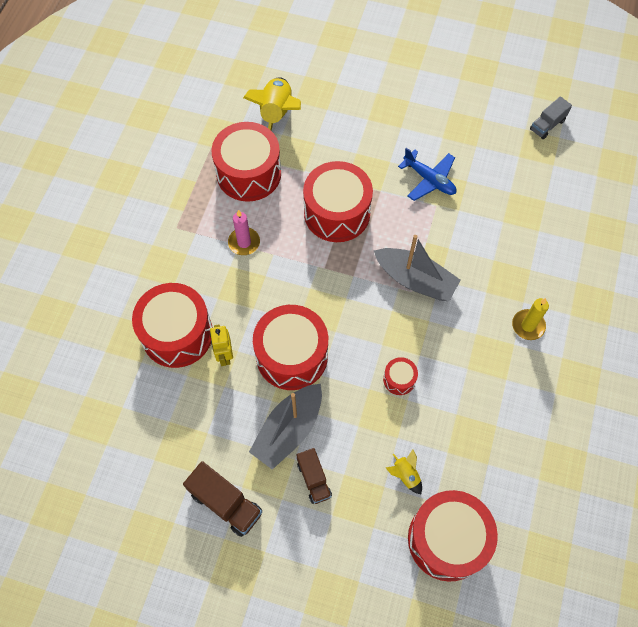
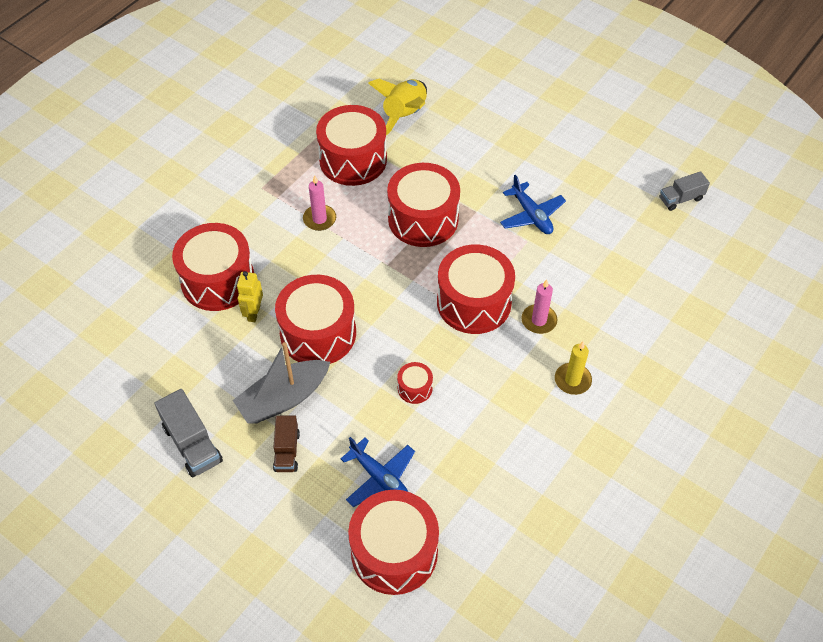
camera: 20 degrees right, 10 degrees down
brown truck [183,461,262,537] -> grey truck [154,389,223,477]
grey boat [374,235,461,301] -> red drum [437,244,515,334]
yellow rocket [386,449,422,494] -> blue plane [340,437,415,507]
none -> pink candle [521,279,558,334]

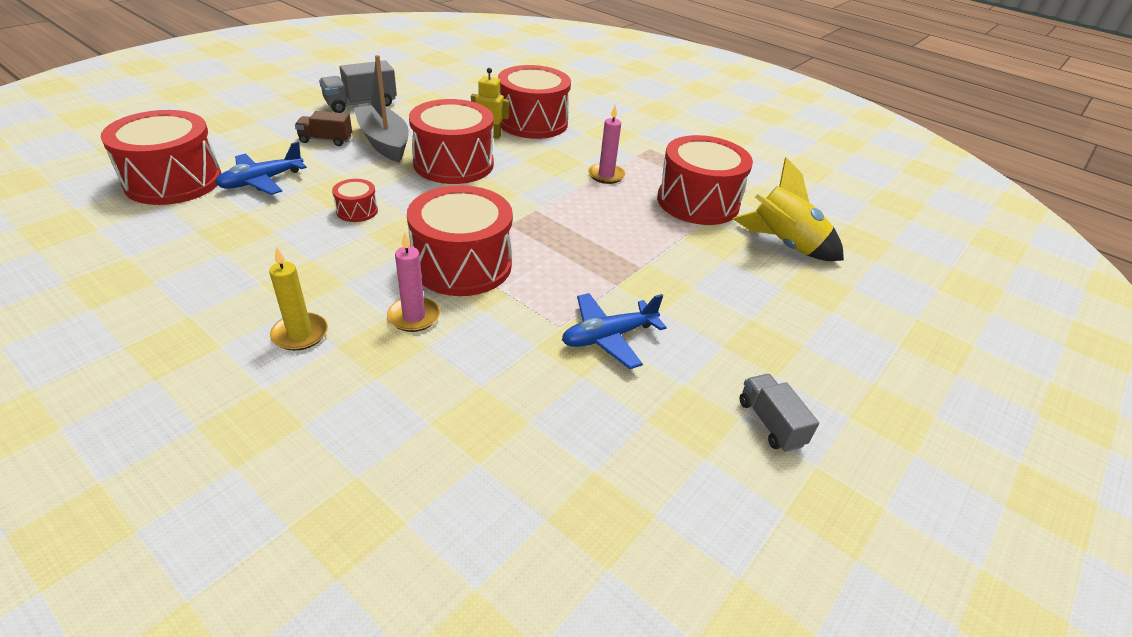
camera: 90 degrees right, 15 degrees down
red drum [387,163,460,247] -> none
grey truck [660,171,710,211] -> grey truck moved to [740,374,819,452]

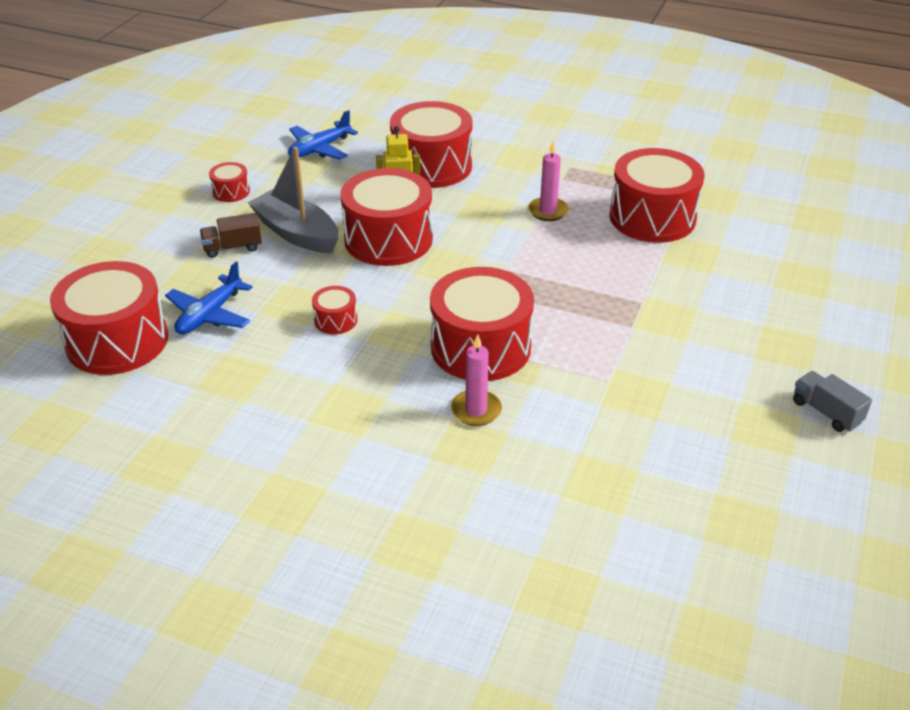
camera: 15 degrees left, 0 degrees up
yellow candle [269,247,328,351] -> none
grey truck [319,61,397,113] -> red drum [209,162,250,202]
blue plane [562,293,667,369] -> blue plane moved to [288,110,358,160]
yellow rocket [733,158,844,261] -> none

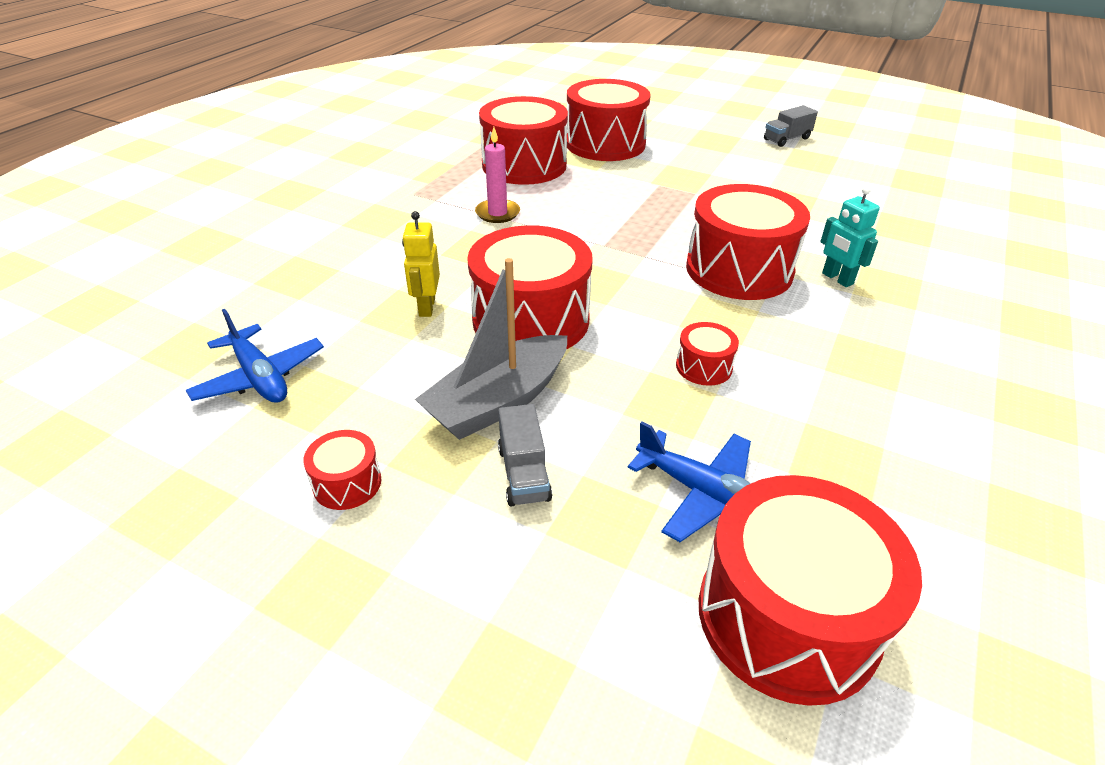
camera: 85 degrees left, 0 degrees up
brown truck [200,213,262,258] -> grey truck [498,404,552,507]
red drum [390,101,473,188] -> red drum moved to [567,79,651,161]
pink candle [451,334,502,426] -> turquoise robot [820,186,880,287]

